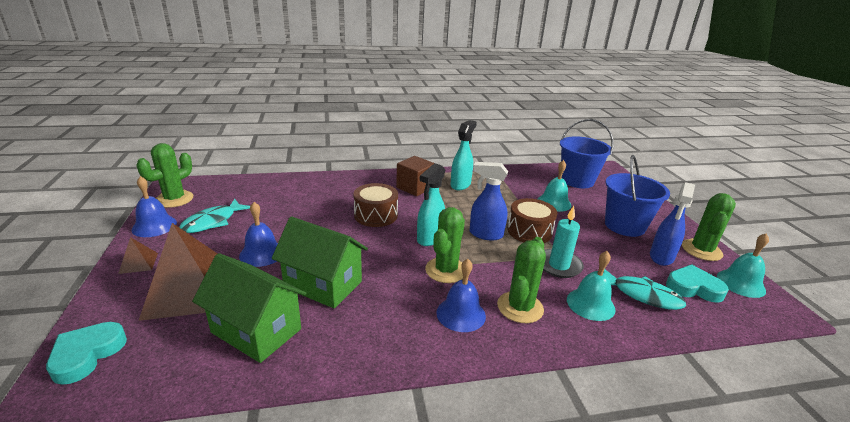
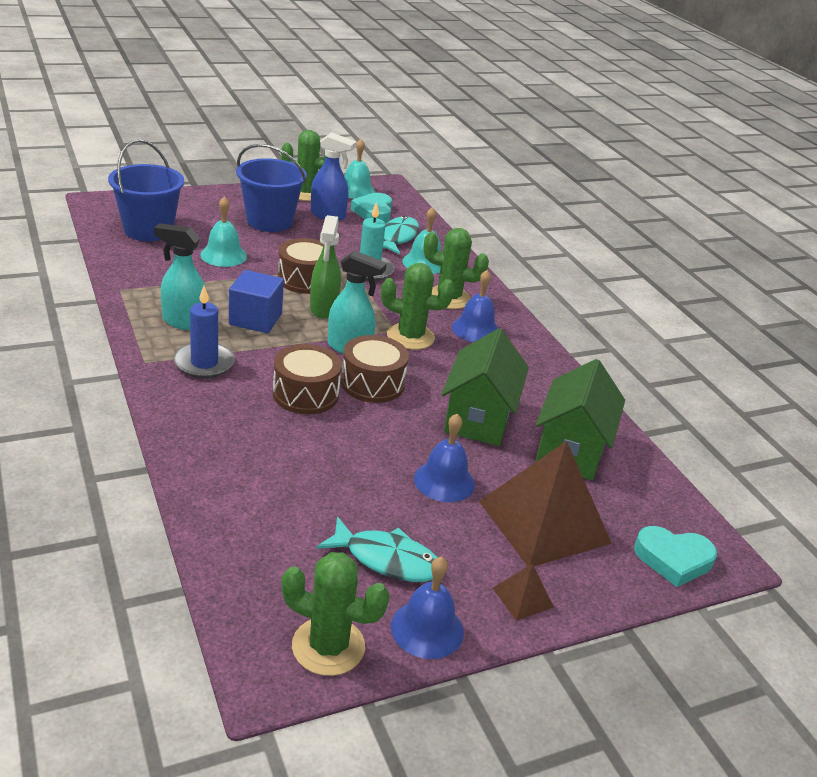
camera: 105 degrees left, 5 degrees up
brown cube [396,156,434,196] -> blue candle [174,286,235,378]
blue spray bottle [470,162,508,241] -> green spray bottle [310,215,341,318]
none -> blue cube [229,270,284,333]
none -> brown drum [341,335,409,403]

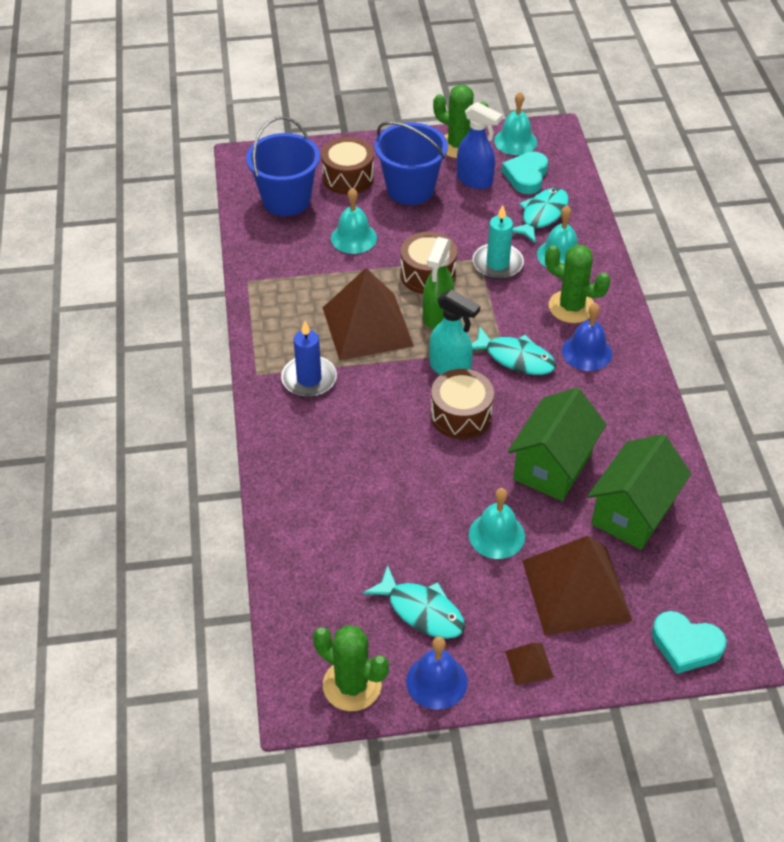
camera: 20 degrees right, 15 degrees up
turquoise spray bottle [154,223,206,330] -> none
blue cube [229,270,284,333] -> brown pyramid [323,268,414,361]
brown drum [273,344,342,414] -> brown drum moved to [321,137,374,195]
green cactus [381,263,455,350] -> turquoise fish [472,326,556,375]
blue bell [414,414,475,502] -> turquoise bell [469,488,525,559]

